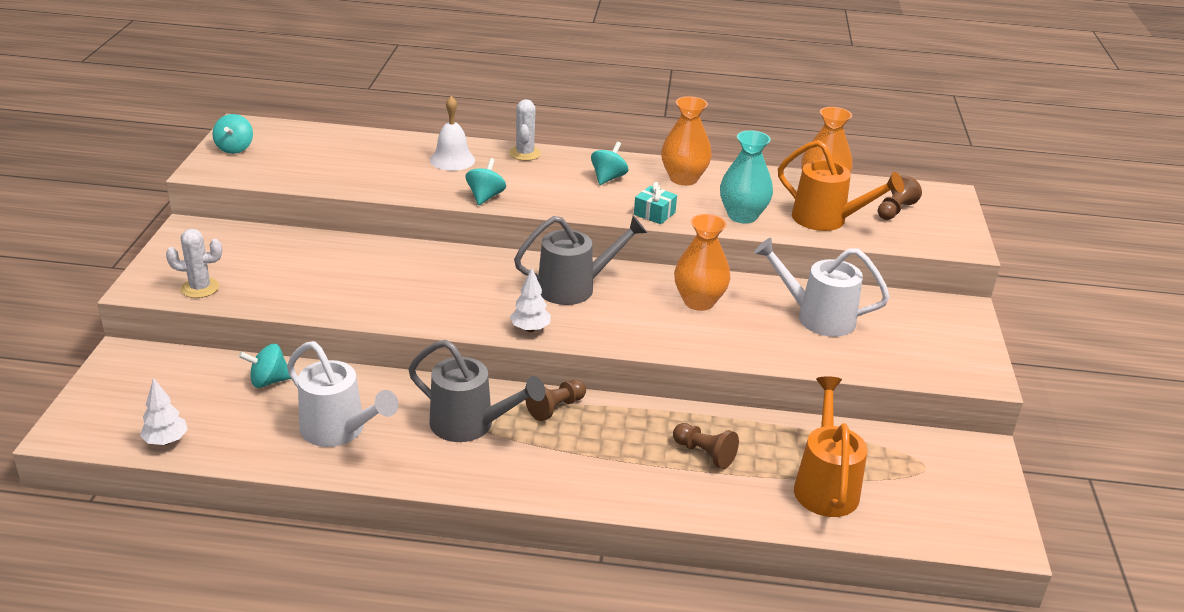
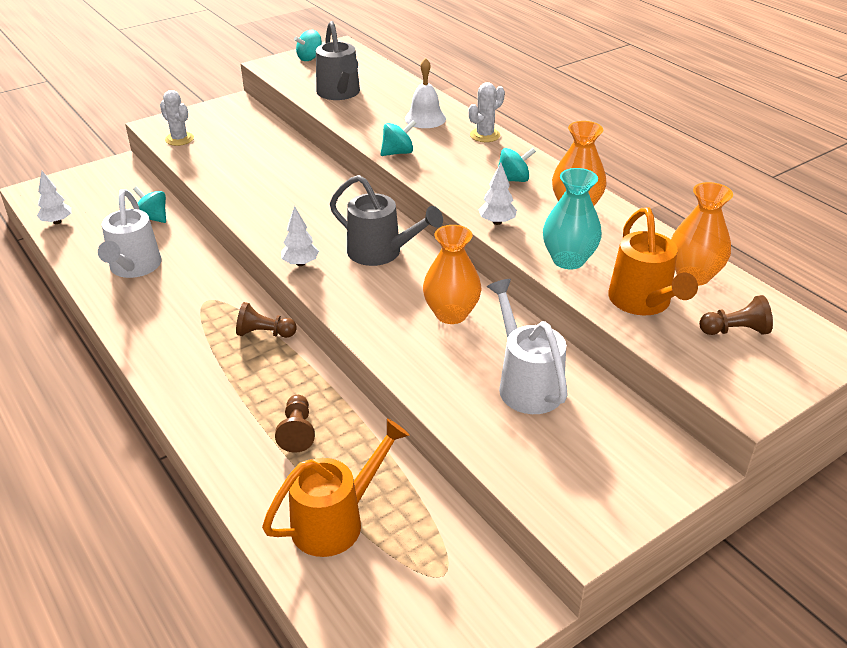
camera: 50 degrees right, 5 degrees up
grey watering can [408,340,545,442] -> grey watering can moved to [316,21,360,100]
turquoise gift [634,182,677,224] -> white tree [479,162,517,225]

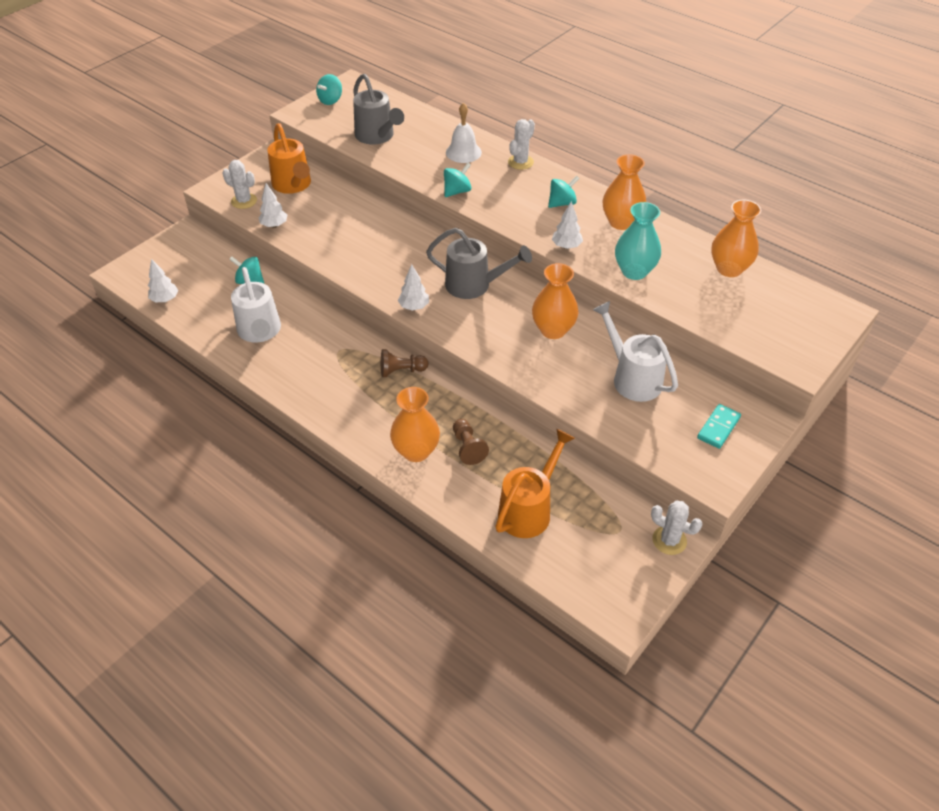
camera: 15 degrees left, 10 degrees up
orange watering can [608,208,698,315] -> orange watering can moved to [267,123,311,194]
brown pawn [699,295,773,335] -> none
none -> white tree [259,183,287,228]
none -> orange vase [390,387,440,462]
none -> white cactus [651,501,703,555]
none -> turquoise domino [697,404,741,449]

